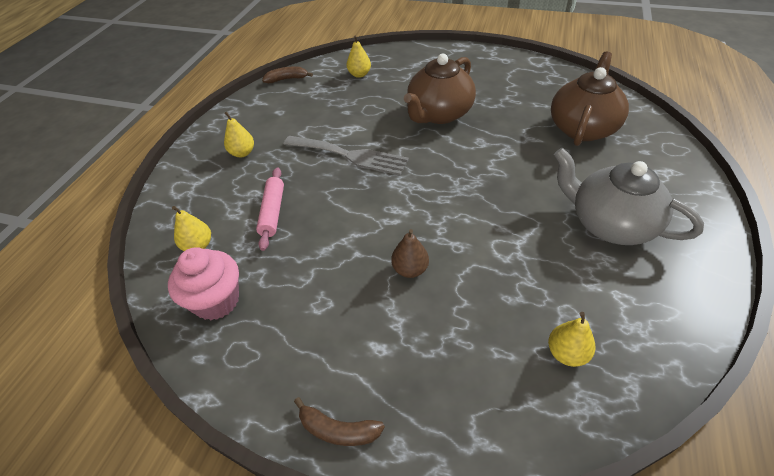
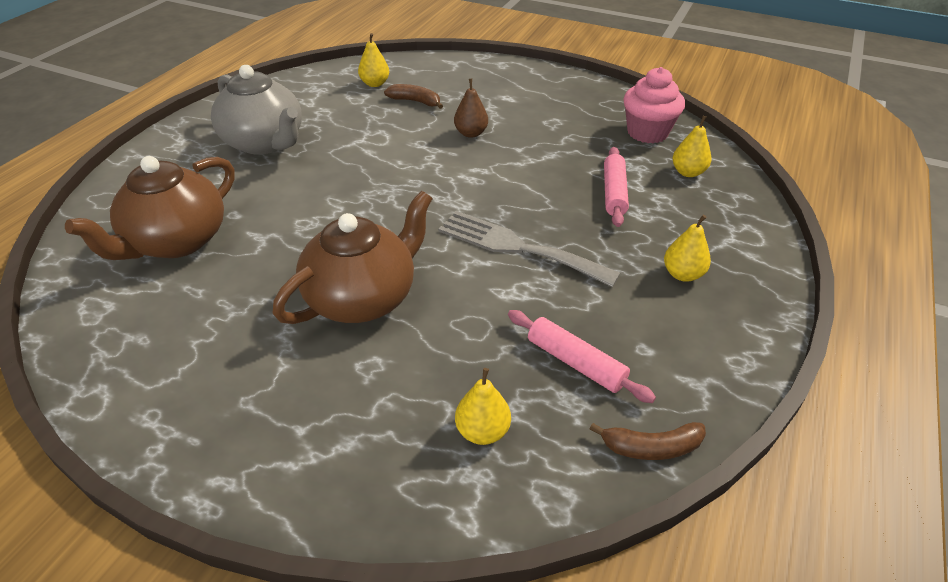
camera: 175 degrees left, 5 degrees down
brown banana [294,397,385,446] -> brown banana moved to [384,84,443,109]
none -> pink rolling pin [508,310,656,403]

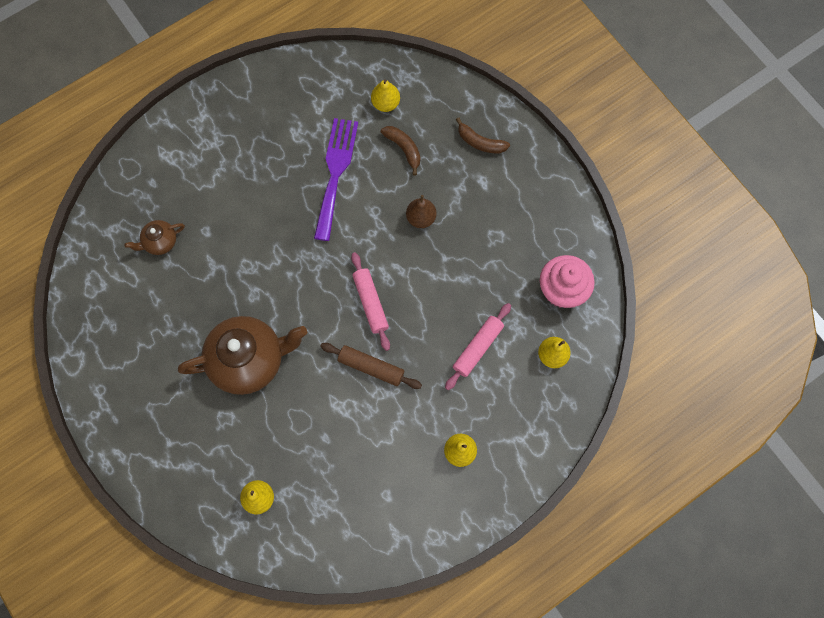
camera: 30 degrees right, 30 degrees up
brown teapot [65,156,234,260] -> brown teapot [124,220,185,255], size x0.48
grey teapot [211,65,302,155] -> none
grey fork [438,211,620,287] -> brown rolling pin [320,343,422,389]
pink rolling pin [508,310,656,403] -> pink rolling pin moved to [351,252,390,351]
brown banana [590,422,706,460] -> brown banana moved to [456,117,510,153]
none -> purple fork [314,118,358,241]

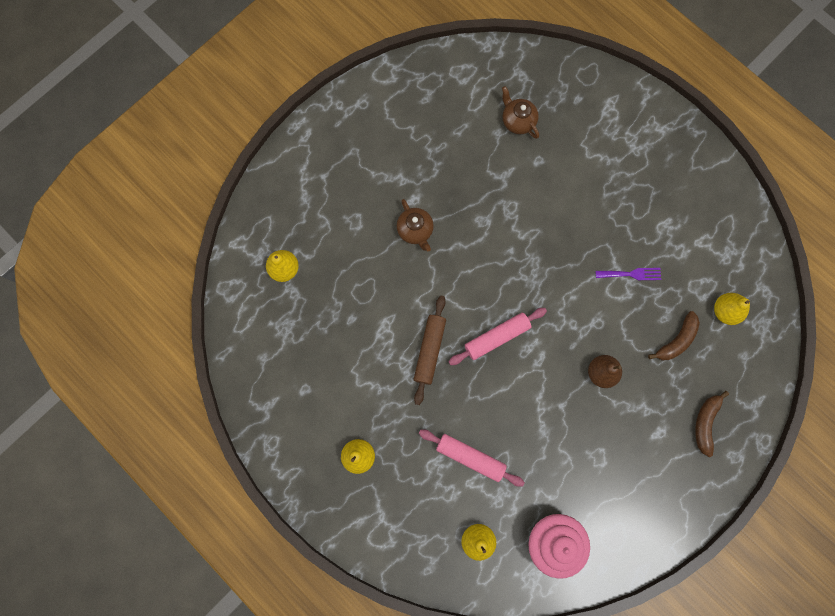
camera: 80 degrees right, 5 degrees up
brown teapot [178,316,307,395] -> brown teapot [397,199,434,251], size x0.48
purple fork [314,118,358,241] -> purple fork [596,268,661,280], size x0.46

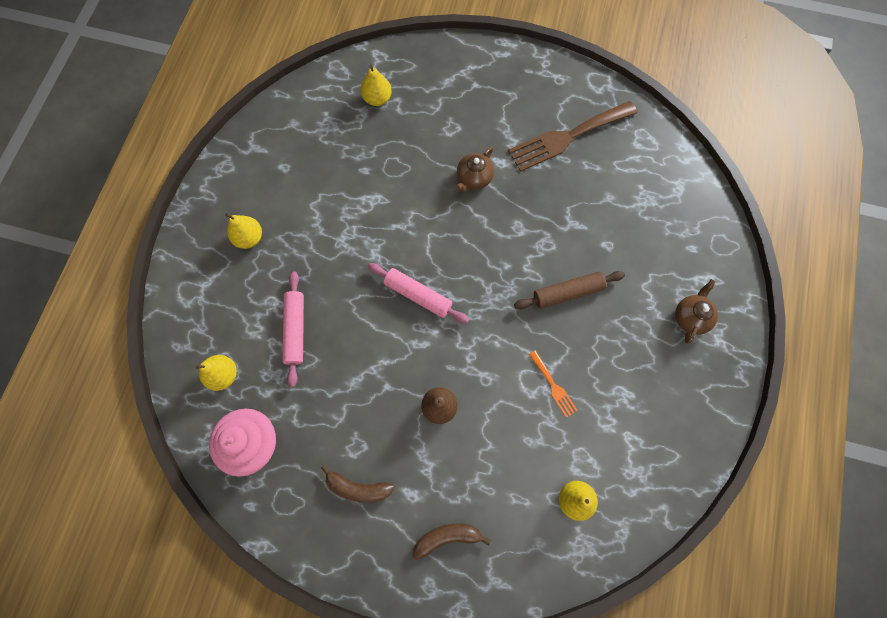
camera: 60 degrees right, 5 degrees down
brown rolling pin [414,296,446,405] -> brown rolling pin moved to [514,271,625,309]
brown teapot [502,86,539,139] -> brown teapot moved to [675,279,718,344]
purple fork [596,268,661,280] -> orange fork [529,350,578,418]
brown banana [648,311,700,360] -> brown banana moved to [321,465,395,502]
none -> brown fork [508,101,637,172]

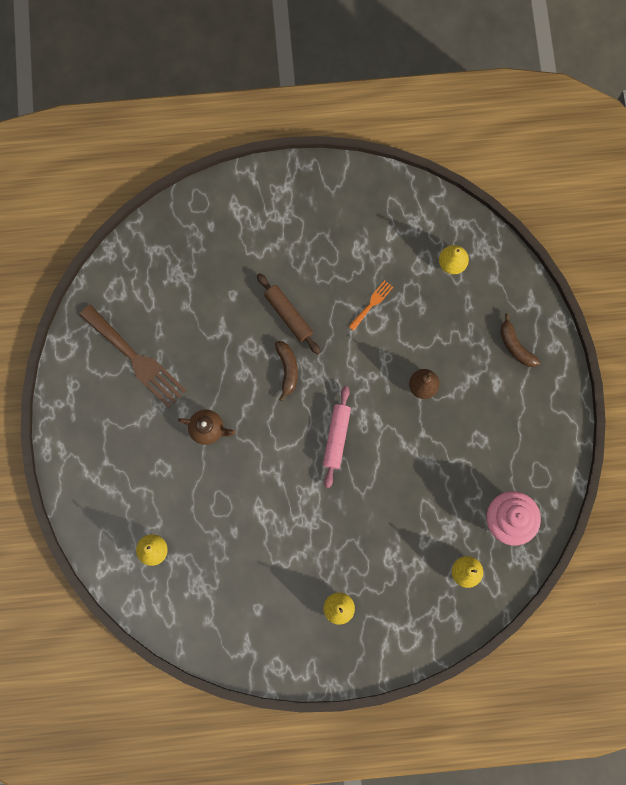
camera: 110 degrees left, 5 degrees up
pink rolling pin [282,271,304,387] -> none
brown banana [321,465,395,502] -> brown banana moved to [275,341,298,402]
brown teapot [675,279,718,344] -> none

